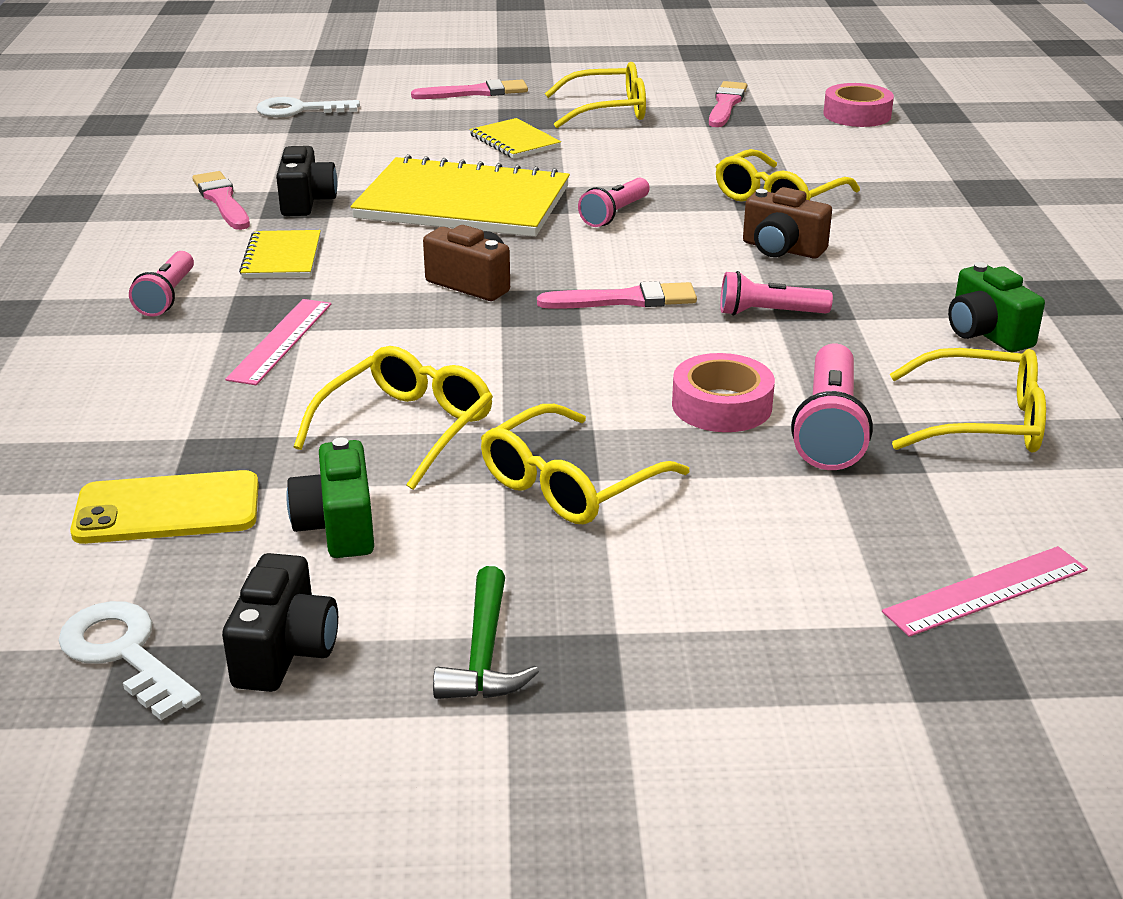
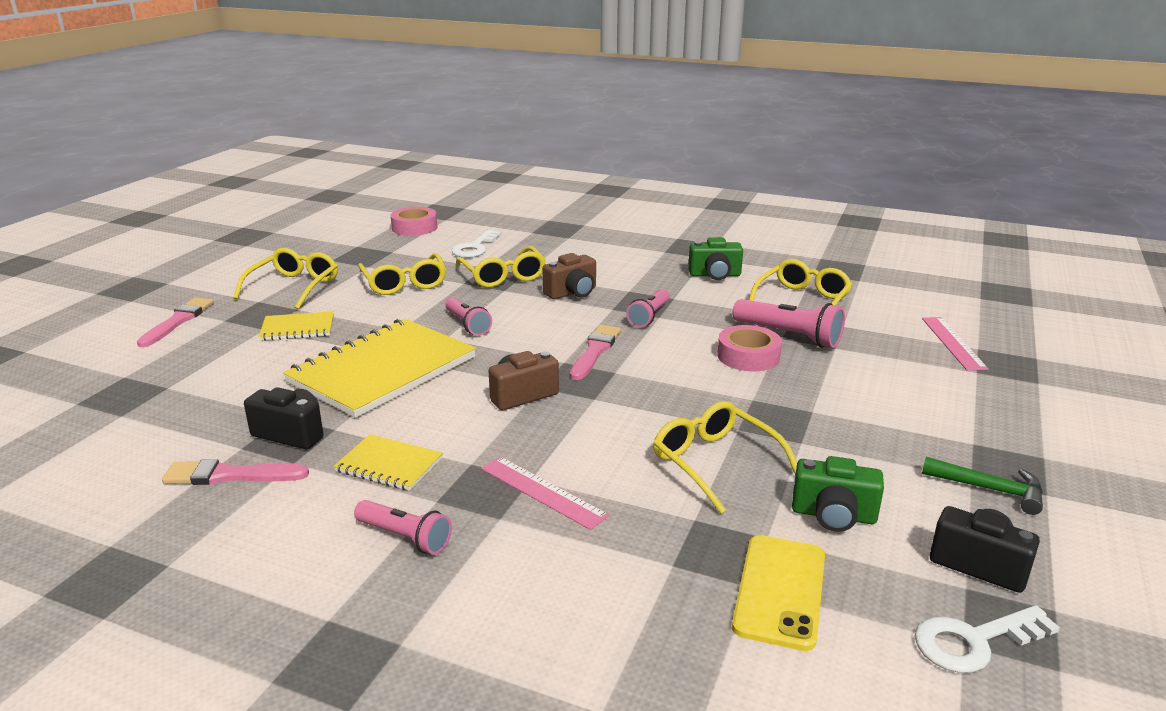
camera: 65 degrees left, 5 degrees down
white key [257,97,360,117] -> white key moved to [451,230,502,258]
yellow glasses [481,404,689,524] -> yellow glasses moved to [358,253,446,295]
pink brush [709,81,747,127] -> none

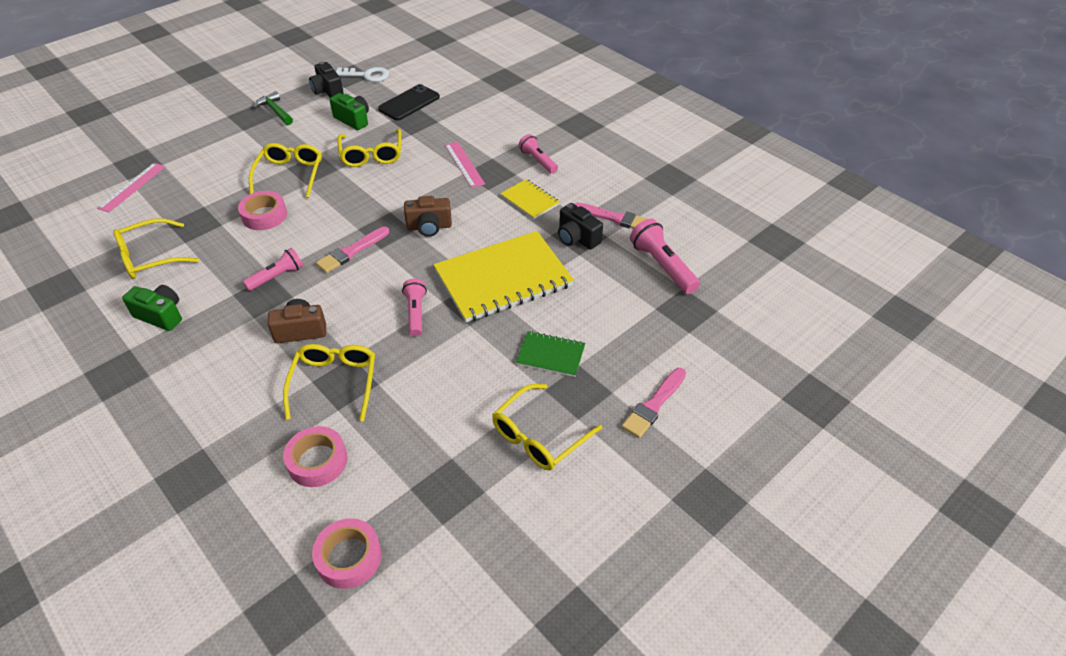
camera: 155 degrees left, 20 degrees up
yellow notebook [259,311,334,341] -> green notebook [516,331,585,377]
yellow glasses [358,253,446,295] -> yellow glasses moved to [249,143,322,198]
white key [451,230,502,258] -> pink tape [283,426,347,487]
yellow phone [732,535,825,651] -> black phone [378,84,440,121]
pink flashlight [733,299,845,348] -> pink flashlight moved to [630,219,700,294]

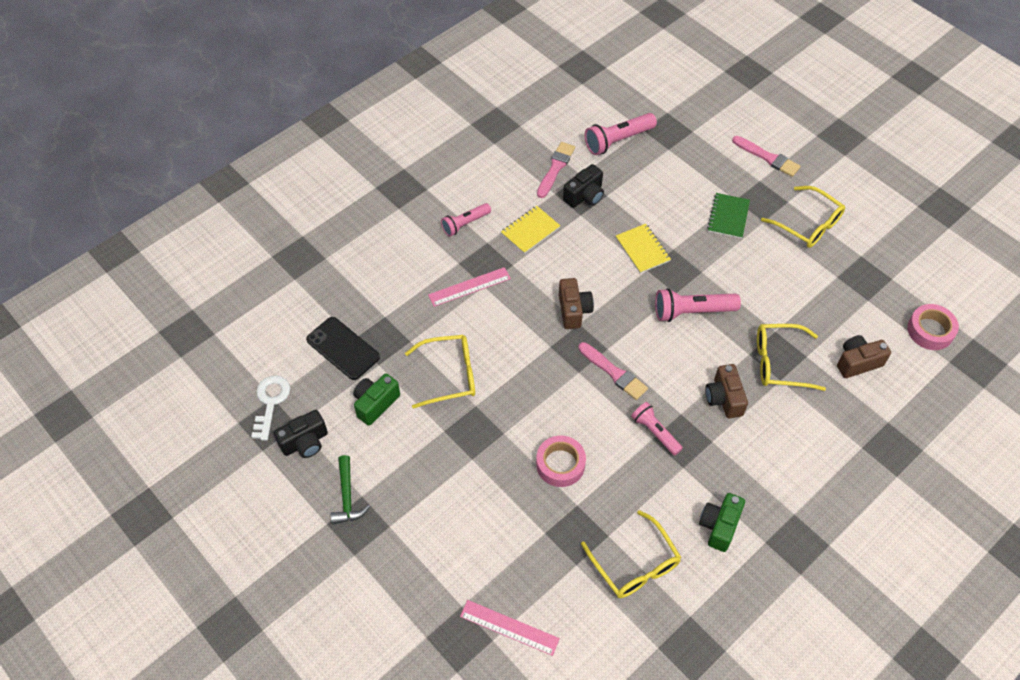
camera: 90 degrees left, 10 degrees up
yellow glasses [249,143,322,198] -> none
green hammer [253,91,293,125] -> green hammer turned 60 degrees counterclockwise [331,455,370,524]
pink tape [283,426,347,487] -> brown camera [837,335,891,378]
pink flashlight [402,279,427,336] -> pink flashlight [655,288,741,322], size x1.51
yellow notebook [433,231,574,323] -> yellow notebook [616,224,671,273], size x0.48

